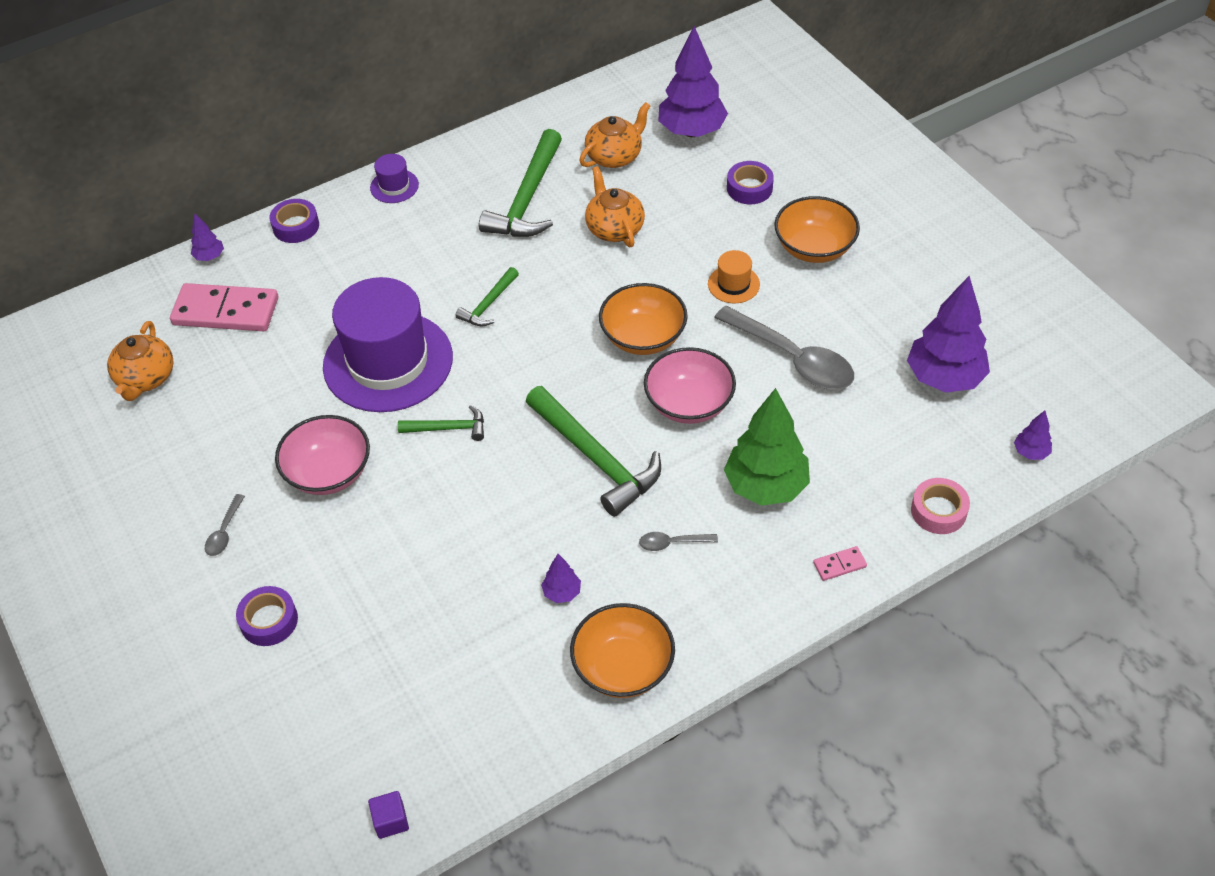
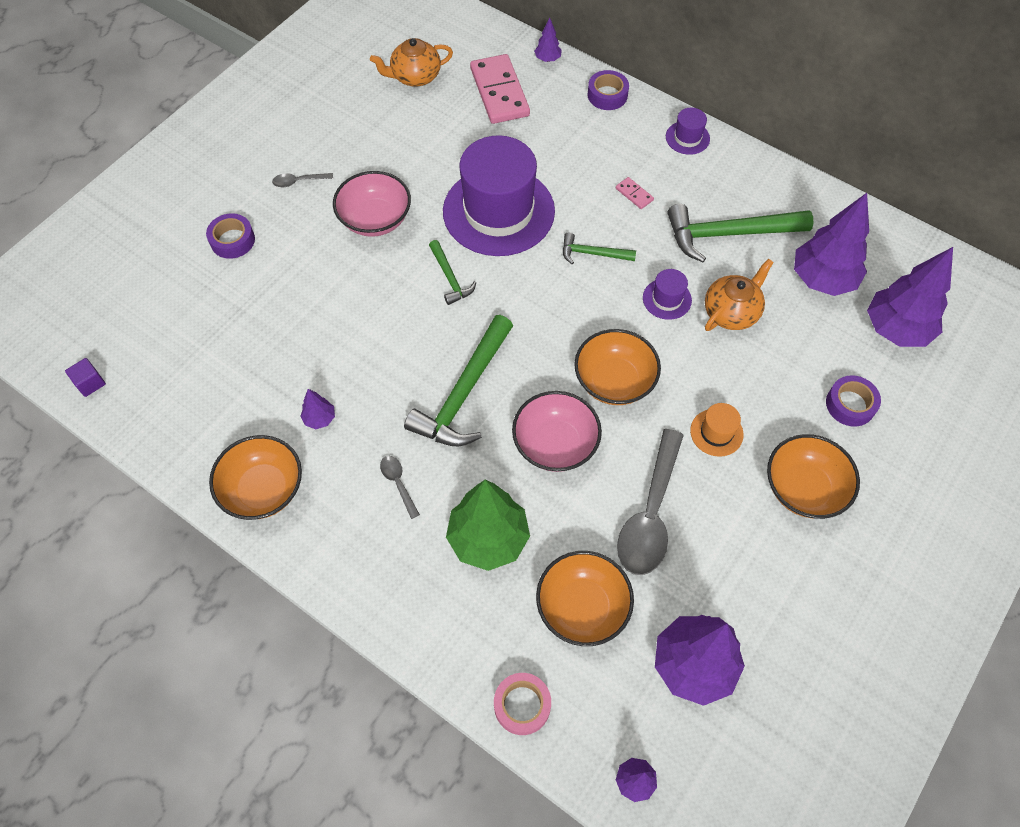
camera: 65 degrees right, 10 degrees up
orange teapot [579,102,650,168] -> purple tree [794,193,869,296]
pink domino [813,546,867,581] -> pink domino moved to [616,177,654,209]
none -> orange bowl [536,551,634,646]
none -> purple hat [643,269,692,320]

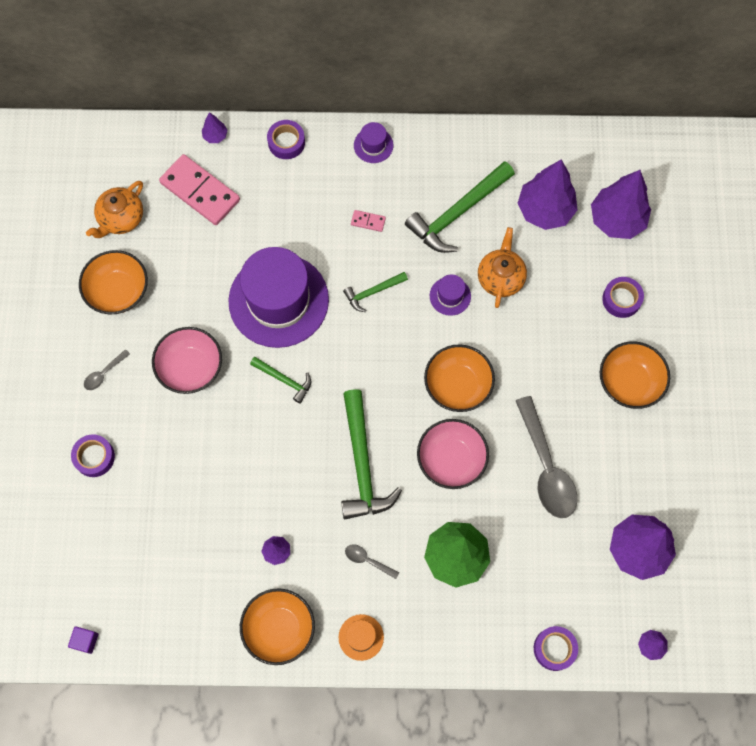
camera: 35 degrees left, 10 degrees up
pink tape [494,673,551,735] -> purple tape [534,626,578,671]
orange bowl [536,551,634,646] -> orange bowl moved to [79,250,148,314]
orange hat [690,403,744,457] -> orange hat moved to [339,614,384,661]

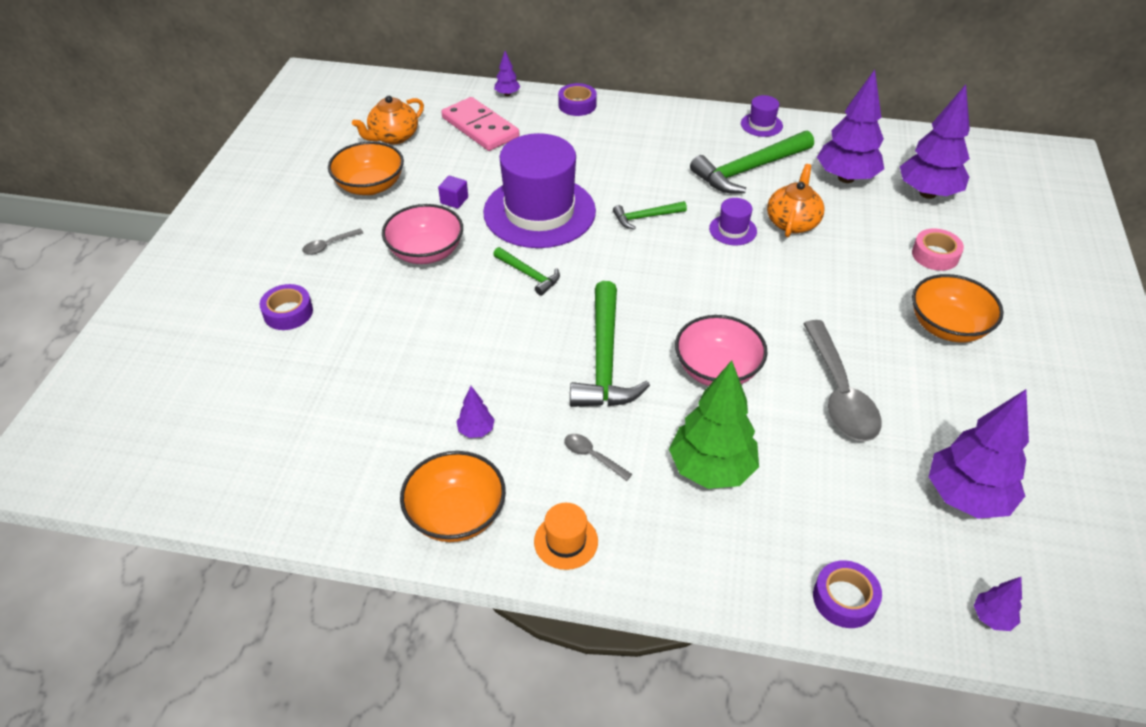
camera: 10 degrees right, 25 degrees down
purple cube [68,626,98,654] -> purple cube moved to [438,176,468,209]
pink domino [351,210,386,232] -> none
purple hat [354,122,393,163] -> purple hat moved to [741,95,783,137]
orange bowl [424,344,495,412] -> none
purple tape [602,277,644,318] -> pink tape [912,229,964,271]

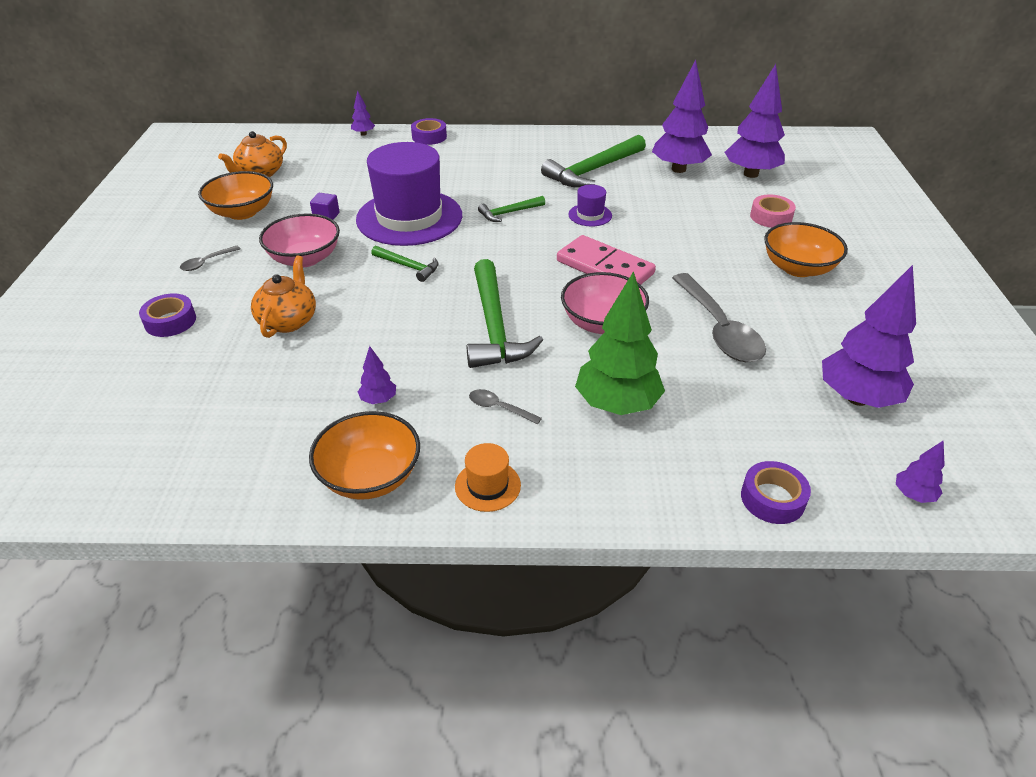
camera: 10 degrees left, 5 degrees down
pink domino [441,97,519,151] -> pink domino moved to [557,235,656,285]
purple hat [741,95,783,137] -> none
orange teapot [767,164,825,237] -> orange teapot moved to [251,255,316,338]

